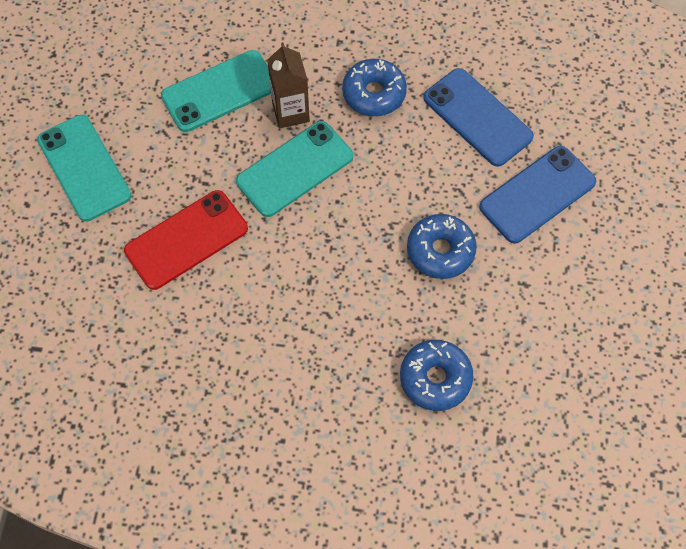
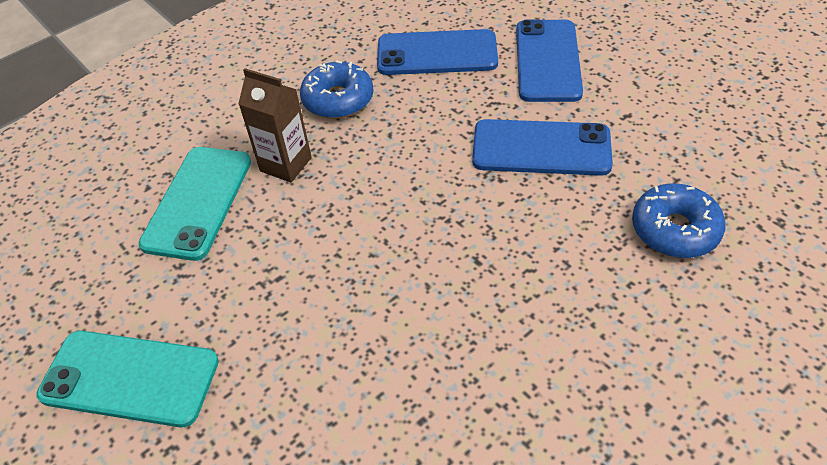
camera: 45 degrees left, 15 degrees down
red phone [124,190,248,290] -> none
turquoise phone [236,121,353,217] -> none
blue donut [407,214,477,279] -> blue phone [472,119,613,176]

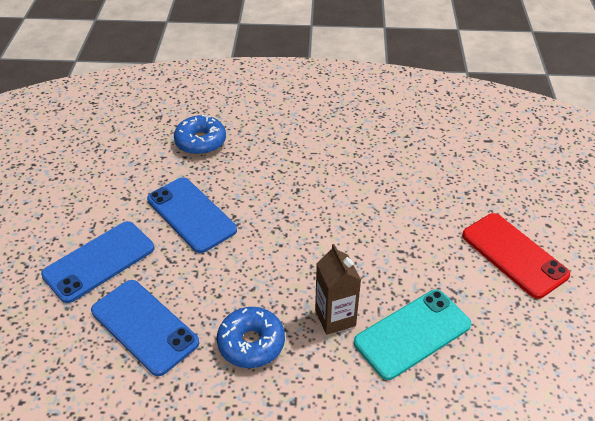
camera: 140 degrees left, 5 degrees down
turquoise phone [36,331,219,427] -> red phone [462,213,570,299]

